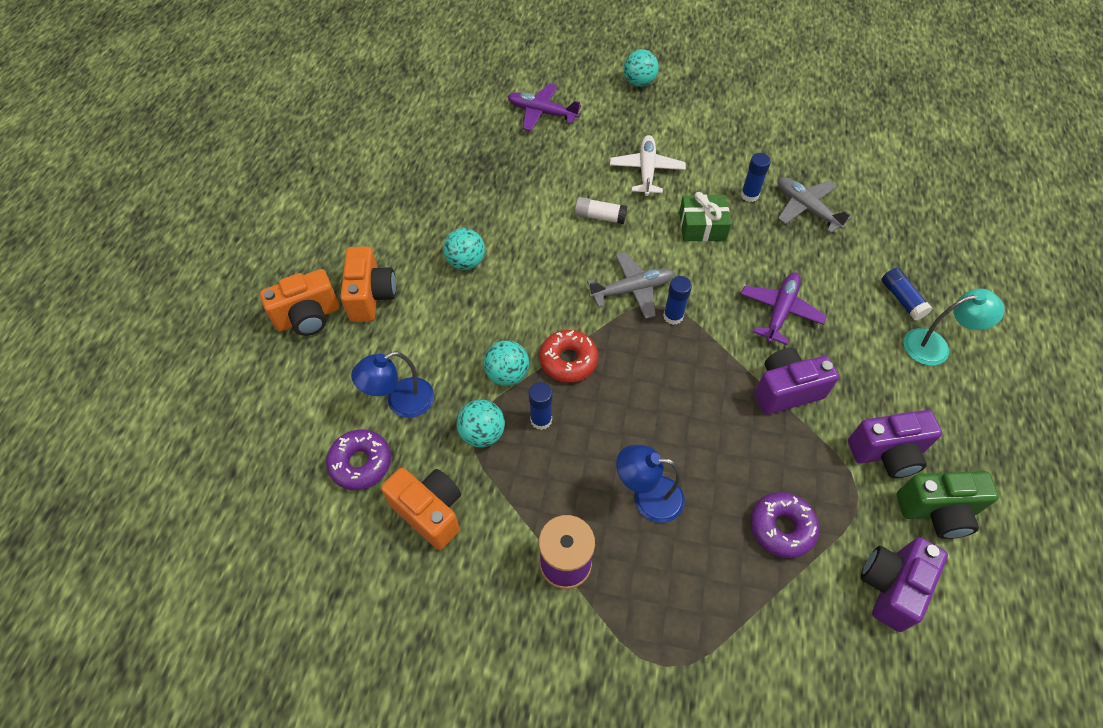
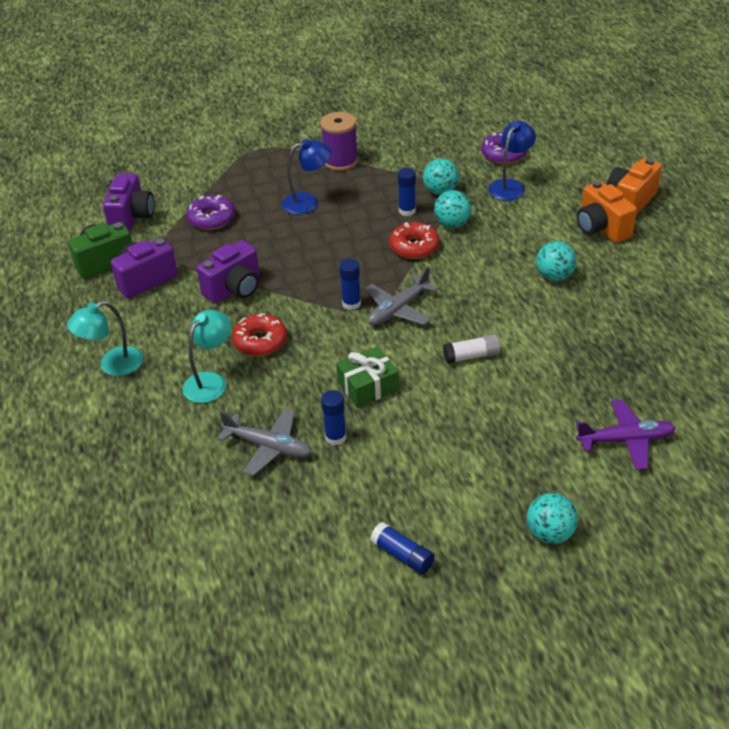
camera: 155 degrees right, 15 degrees down
orange camera [381,468,461,550] -> none
white plane [610,135,686,196] -> none
purple plane [741,272,827,345] -> red donut [232,313,287,356]
blue glue stick [881,268,932,320] -> blue glue stick moved to [370,522,435,574]
none -> turquoise lamp [182,310,231,403]

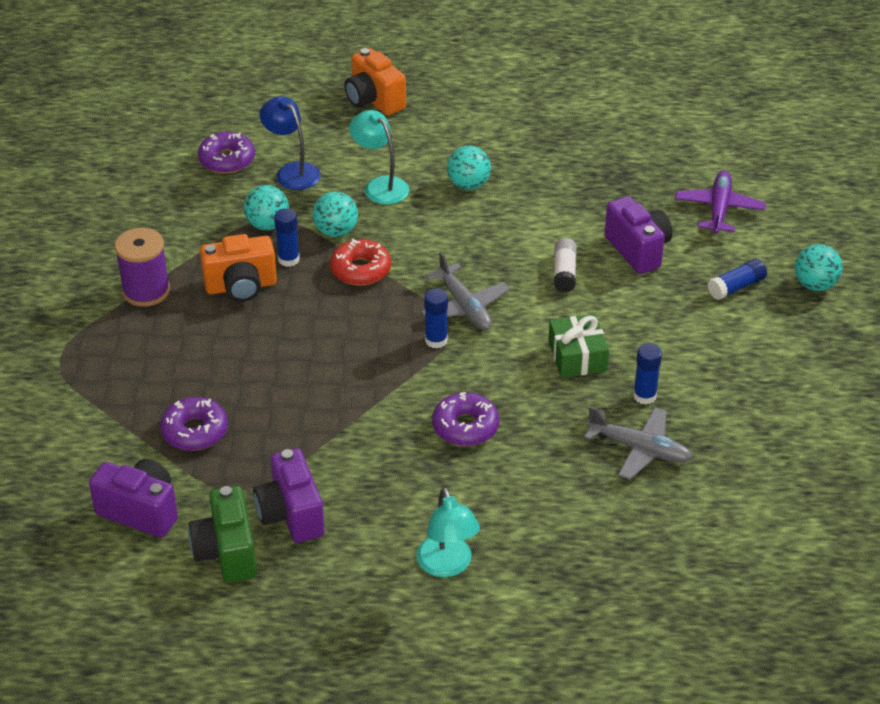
camera: 75 degrees left, 0 degrees up
turquoise lamp [182,310,231,403] -> turquoise lamp moved to [349,110,409,205]
purple camera [197,240,260,304] -> purple camera moved to [605,196,672,274]
grey plane [217,408,312,476] -> grey plane turned 75 degrees clockwise [584,406,693,480]
red donut [232,313,287,356] -> purple donut [432,392,499,446]
blue lamp [282,139,331,214] -> none
blue glue stick [370,522,435,574] -> blue glue stick moved to [708,258,767,300]
orange camera [577,181,637,243] -> orange camera moved to [200,234,277,302]

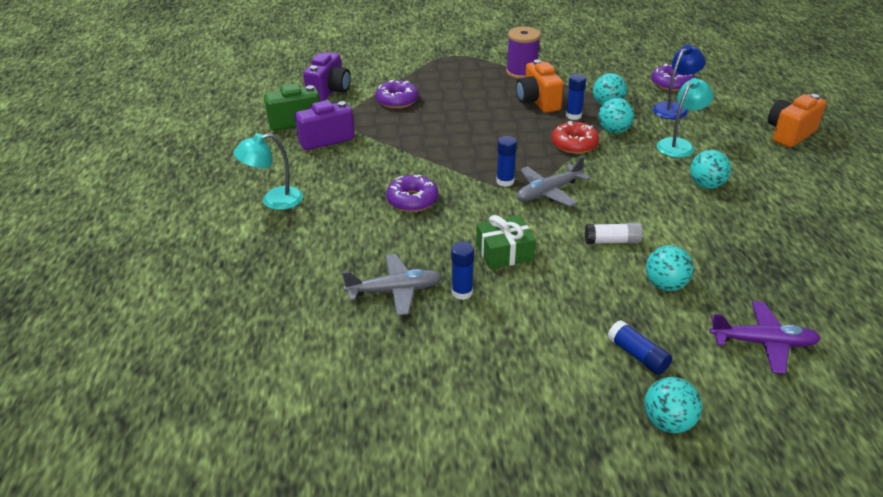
camera: 85 degrees right, 5 degrees down
grey plane [584,406,693,480] -> grey plane turned 120 degrees counterclockwise [342,254,442,316]
purple camera [605,196,672,274] -> turquoise ball [646,245,694,291]

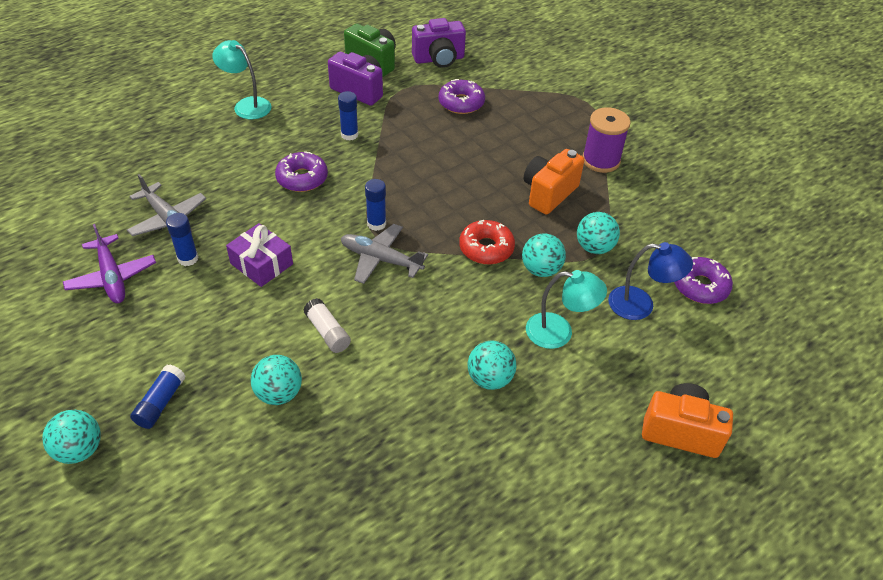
camera: 55 degrees right, 10 degrees up
green gift [476,215,536,269] -> purple gift [226,223,293,287]
blue glue stick [566,74,586,120] -> blue glue stick moved to [338,91,358,141]
purple plane [709,301,821,374] -> purple plane moved to [63,224,156,303]

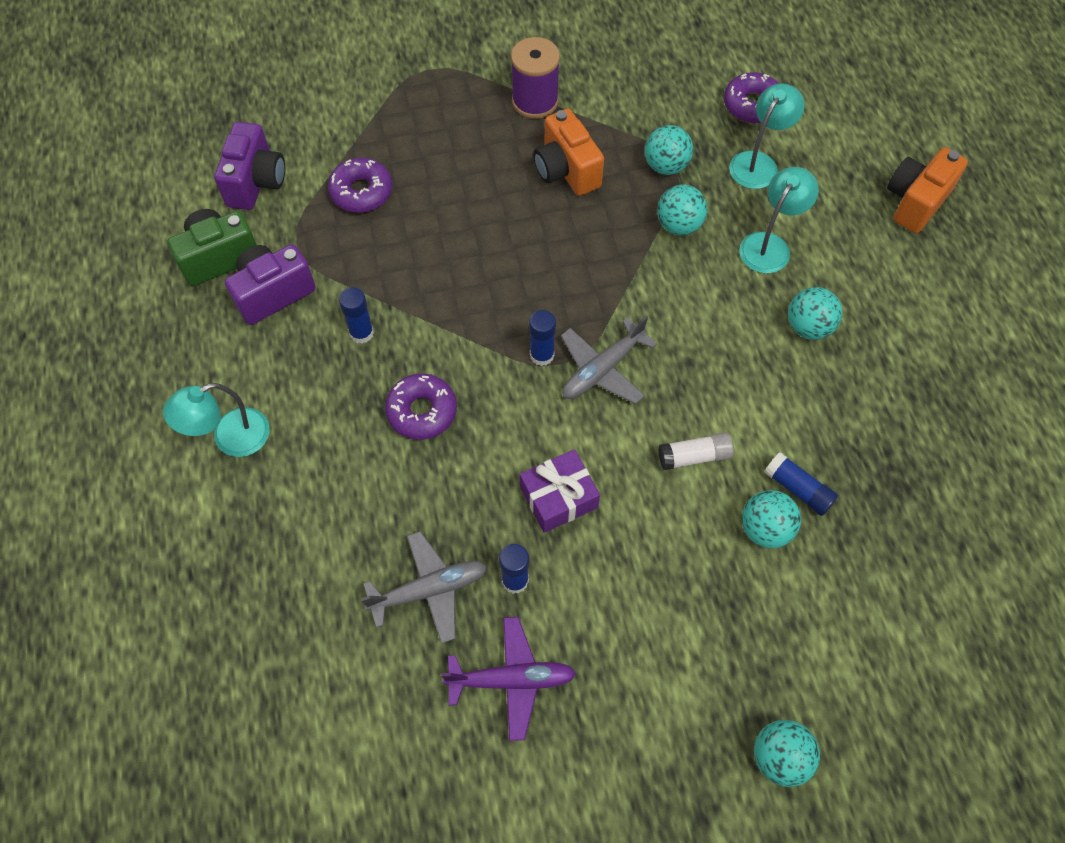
camera: 65 degrees left, 15 degrees up
blue glue stick [130,365,185,429] -> blue glue stick moved to [764,452,838,516]
red donut [459,220,515,265] -> none
blue lamp [608,242,693,320] -> turquoise lamp [729,83,805,189]

